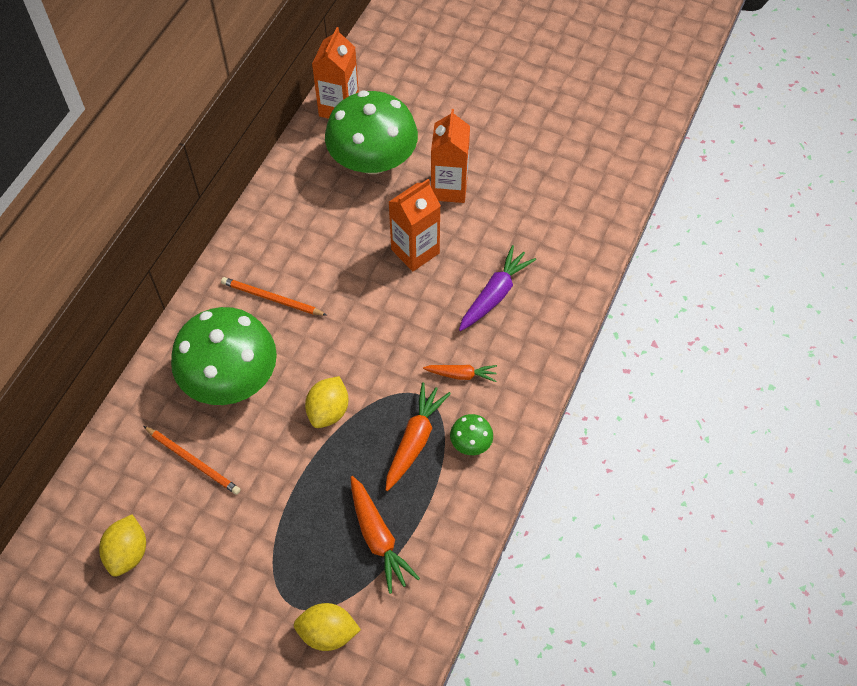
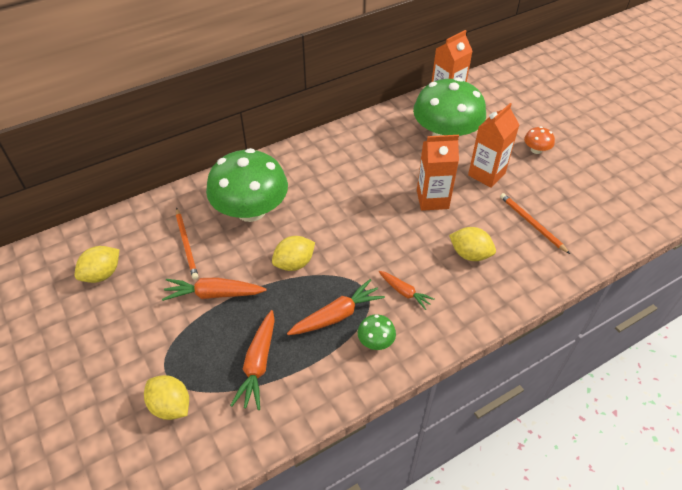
camera: 35 degrees right, 10 degrees down
orange pencil [221,277,327,316] -> orange pencil moved to [500,193,570,254]
purple carrot [459,245,536,331] -> yellow lemon [449,227,496,261]
none -> orange carrot [162,277,267,301]
none -> orange mushroom [524,127,555,154]

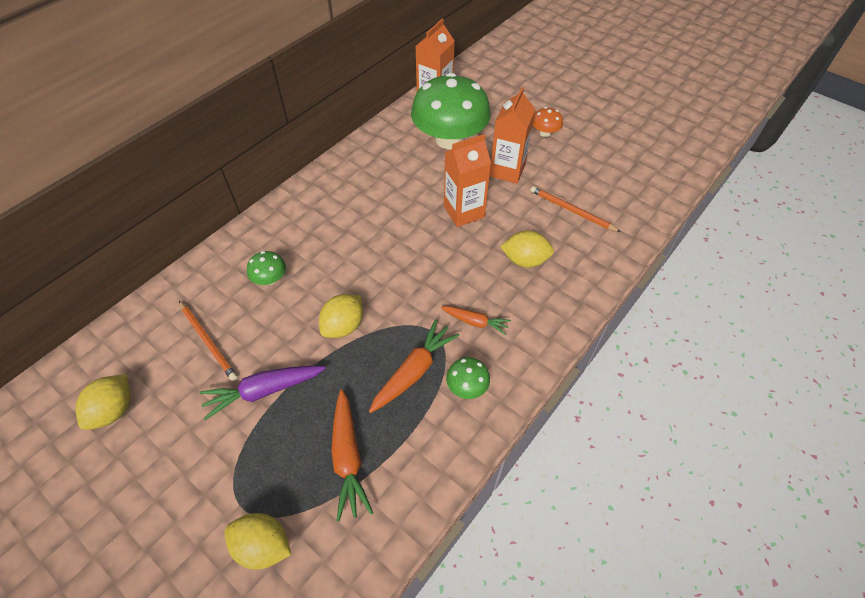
camera: 20 degrees left, 5 degrees up
orange carrot [162,277,267,301] -> purple carrot [199,365,326,420]
green mushroom [206,148,288,222] -> green mushroom [247,251,286,285], size x0.41

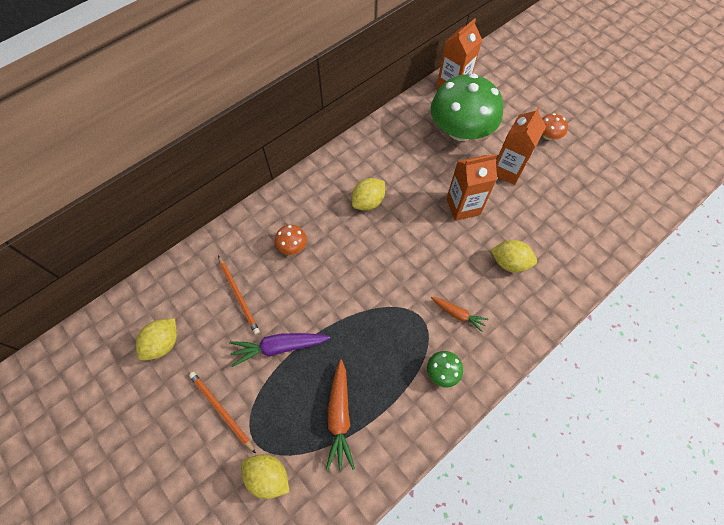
camera: 10 degrees right, 10 degrees up
green mushroom [247,251,286,285] -> orange mushroom [275,225,307,255]
yellow lemon [319,294,363,338] -> yellow lemon moved to [352,178,385,211]
orange carrot [369,319,460,413] -> none
orange pencil [530,186,621,232] -> orange pencil moved to [189,372,256,453]

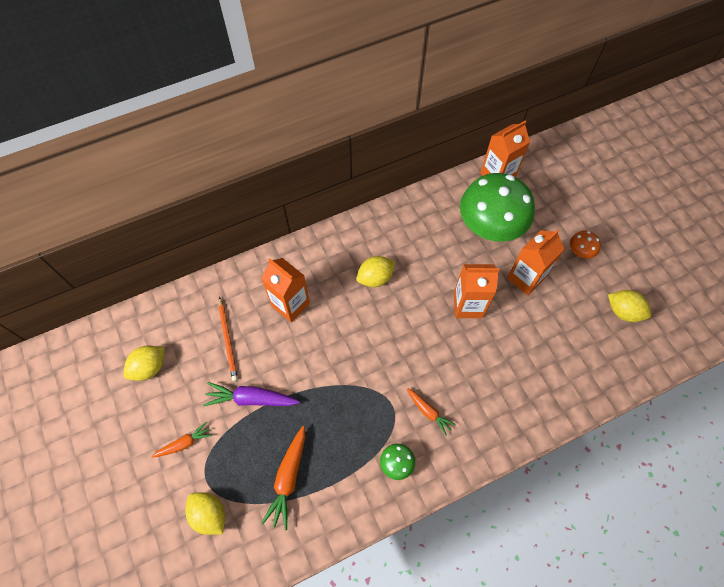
camera: 15 degrees right, 0 degrees up
orange pencil [189,372,256,453] -> orange carrot [151,422,212,458]
orange mushroom [275,225,307,255] -> orange carton [261,258,310,322]
yellow lemon [491,240,537,273] -> yellow lemon moved to [608,290,651,322]

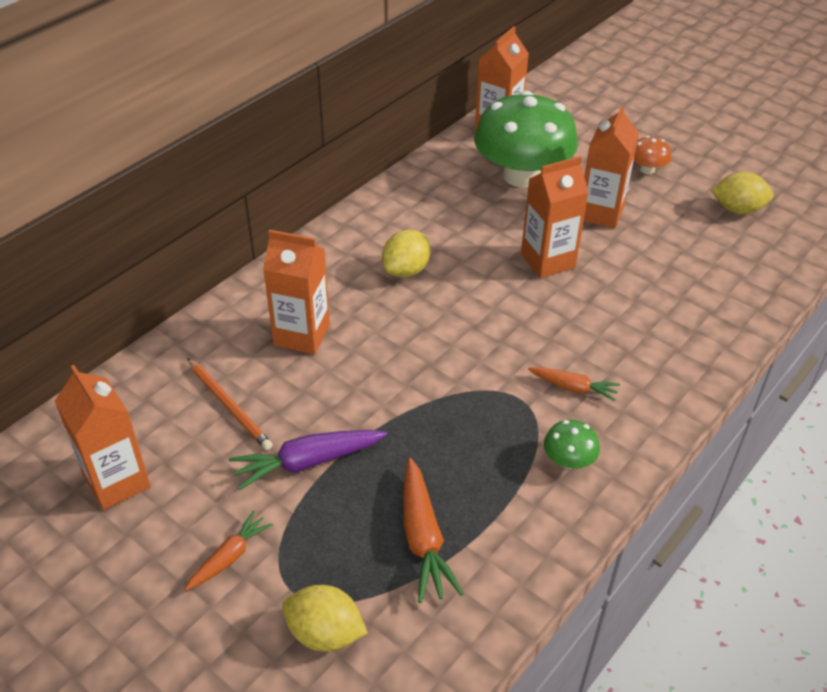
camera: 25 degrees left, 20 degrees down
yellow lemon [124,346,165,381] -> orange carton [55,365,151,510]

